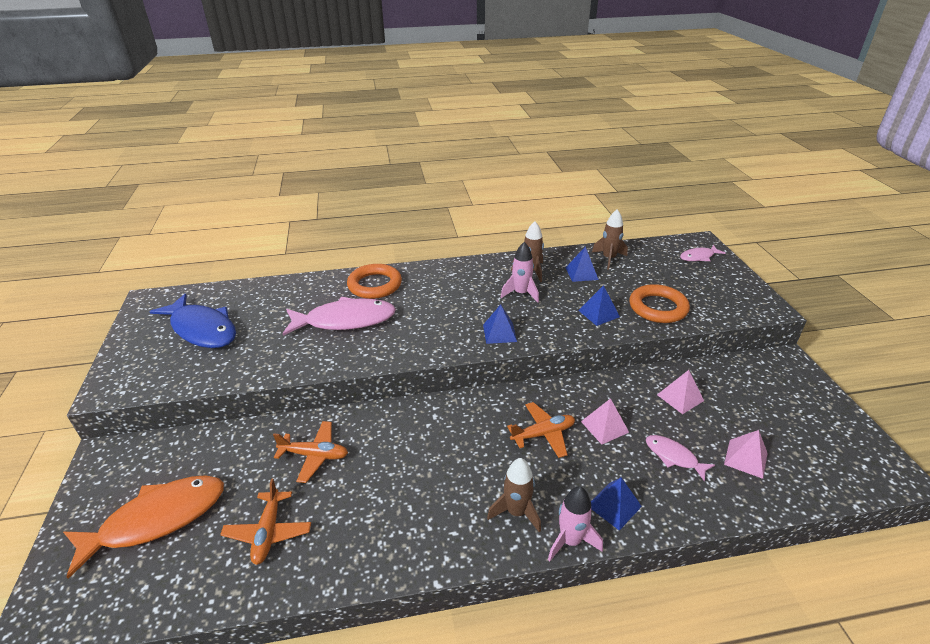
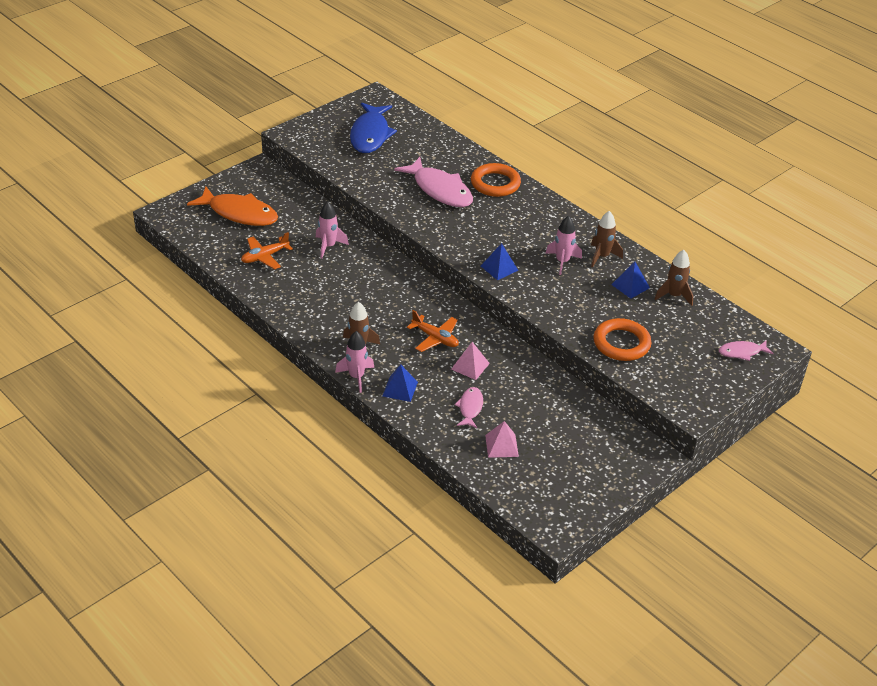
camera: 55 degrees right, 5 degrees up
orange plane [273,421,348,483] -> pink rocket [316,202,349,259]
blue pyramid [578,285,620,326] -> none
pink pyramid [657,370,704,414] -> none
pink fish [680,245,726,261] -> pink fish turned 45 degrees counterclockwise [719,341,774,361]

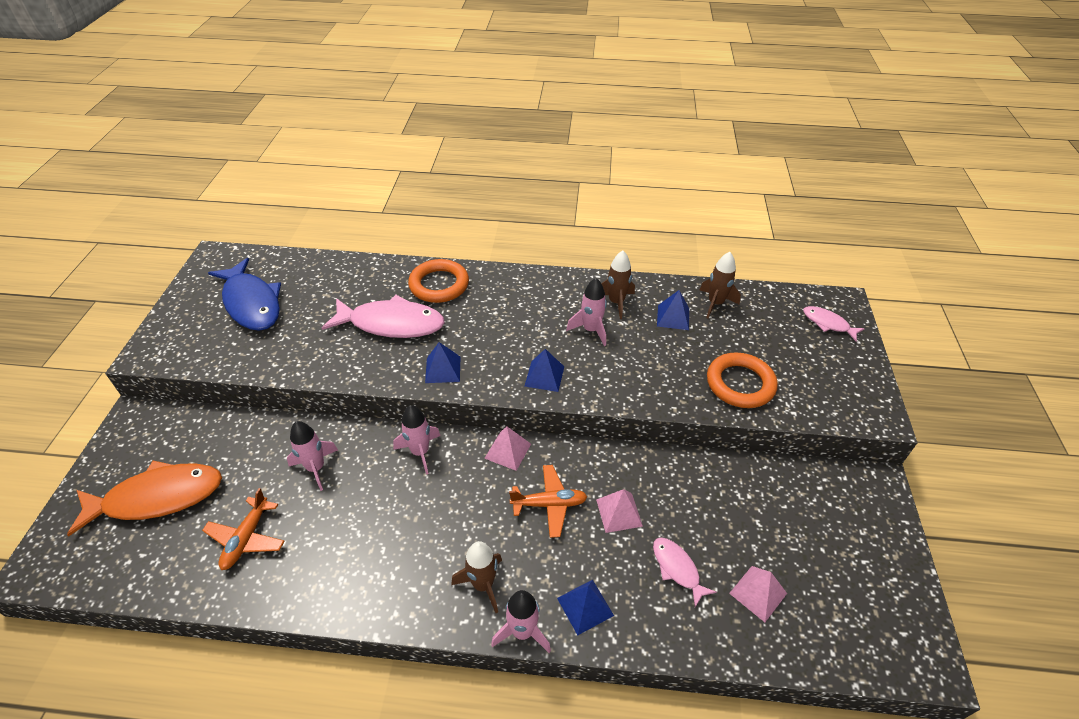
camera: 40 degrees left, 5 degrees up
pink fish [719,341,774,361] -> pink fish turned 90 degrees clockwise [803,306,865,341]
none -> pink rocket [393,405,441,475]
none -> blue pyramid [425,342,460,383]
none -> pink pyramid [484,426,531,471]

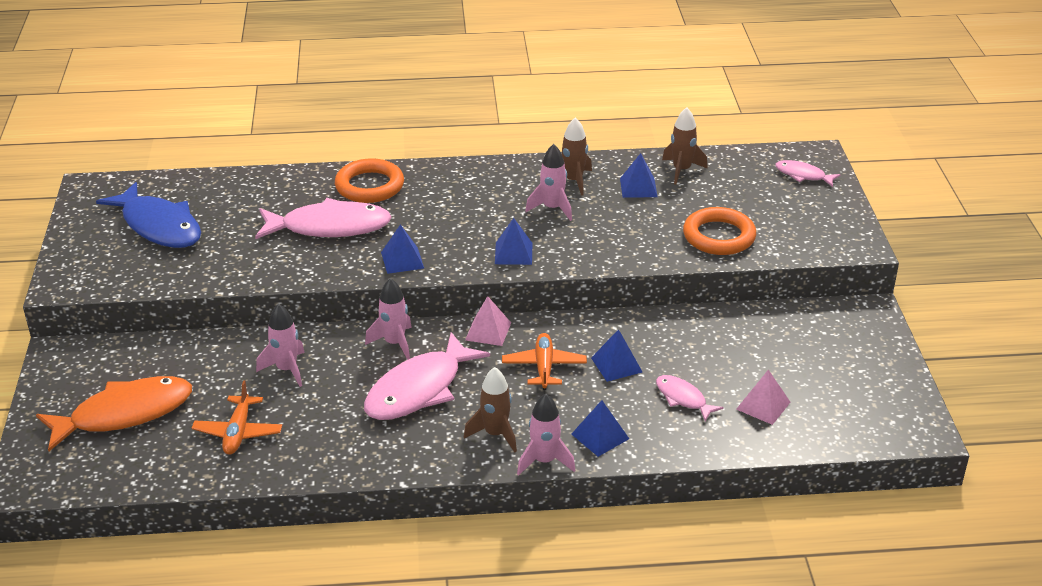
camera: 10 degrees left, 10 degrees down
orange plane [509,465,587,538] -> orange plane turned 75 degrees counterclockwise [502,333,587,390]
pink pyramid [596,489,643,533] -> blue pyramid [591,329,642,382]
none -> pink fish [364,332,490,420]

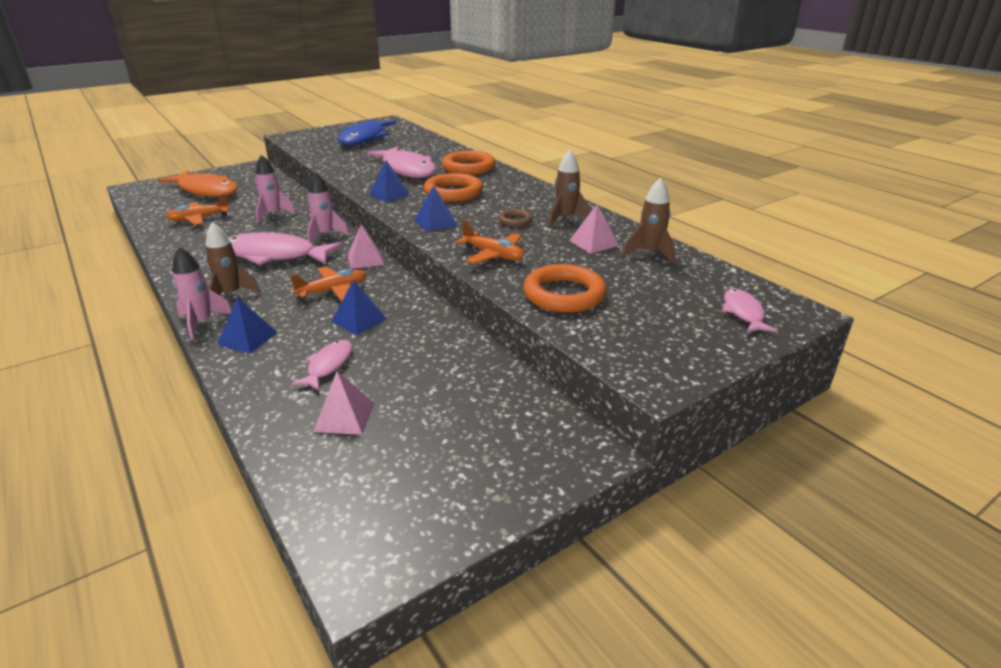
camera: 60 degrees right, 5 degrees down
pink rocket [525,144,572,221] -> brown ring [498,209,533,227]
blue pyramid [620,153,658,198] -> pink pyramid [569,204,619,254]
none -> orange ring [423,173,483,202]
none -> orange plane [455,220,524,264]

